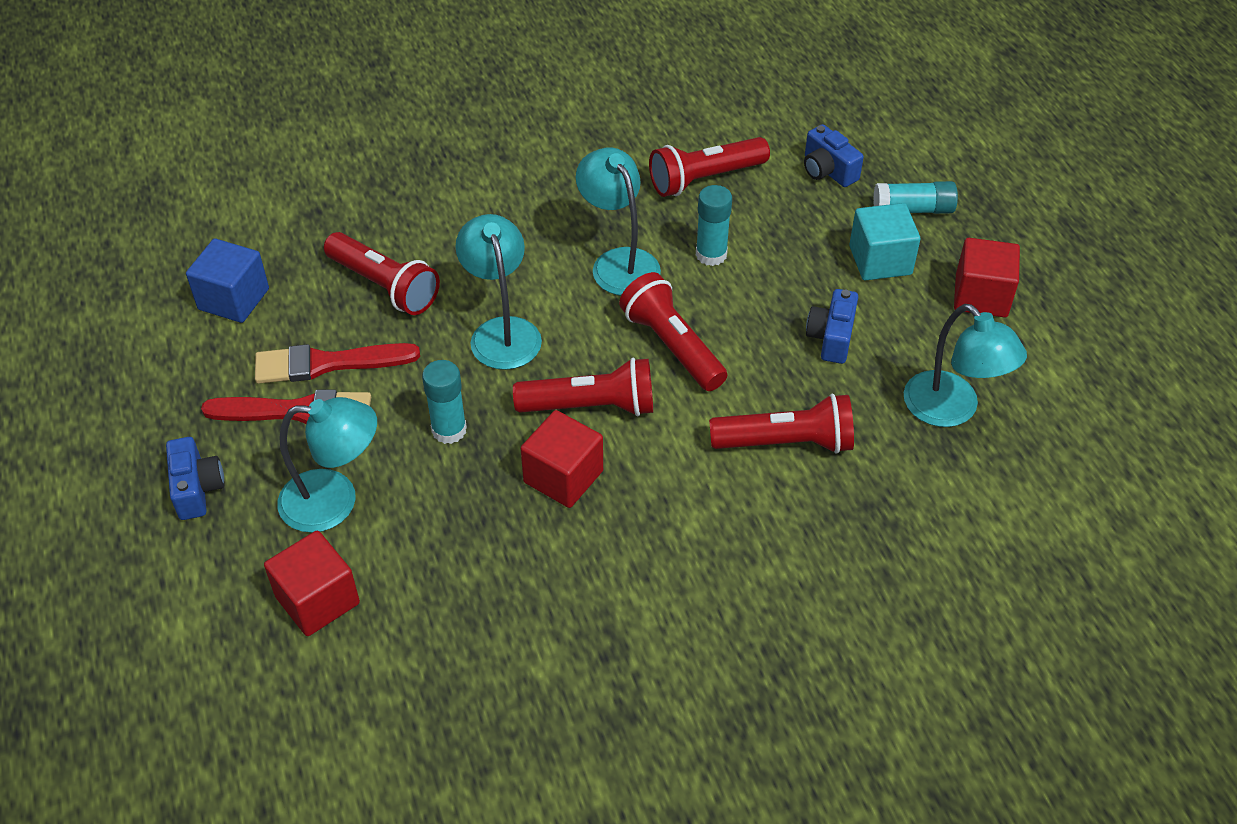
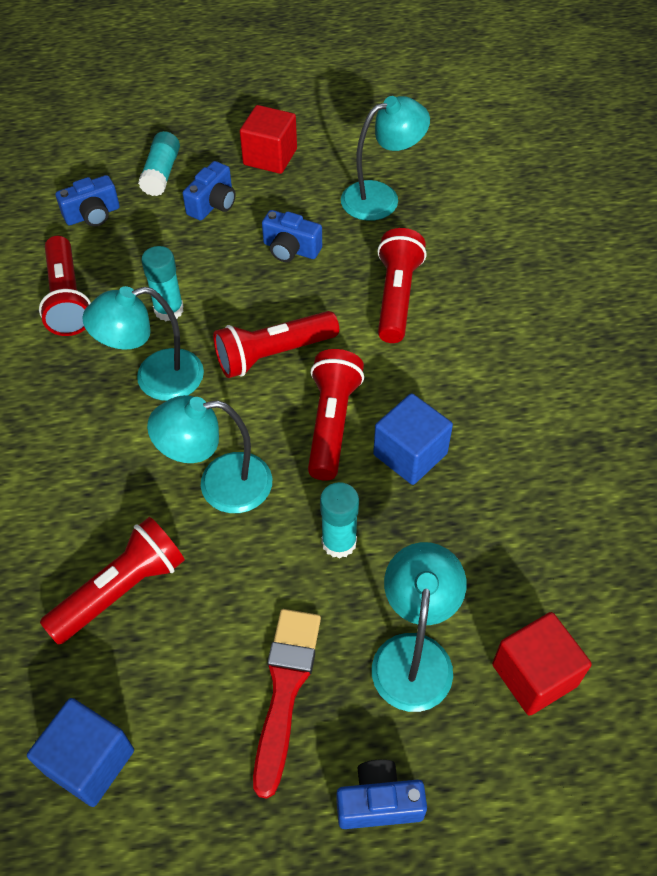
camera: 80 degrees left, 5 degrees up
red brush [255,343,420,384] -> none
red cube [521,410,603,508] -> blue cube [373,393,453,485]
turquoise cube [849,203,921,281] -> blue camera [182,161,236,221]

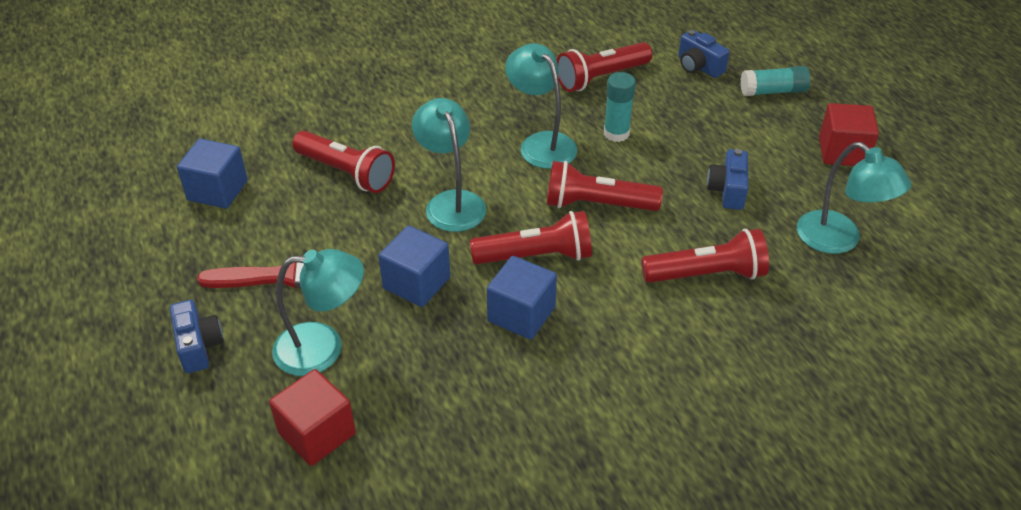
camera: 75 degrees right, 10 degrees down
blue camera [182,161,236,221] -> none
red flashlight [213,311,339,378] -> red flashlight turned 45 degrees counterclockwise [547,161,663,211]
turquoise glue stick [320,482,359,558] -> blue cube [379,225,450,307]

